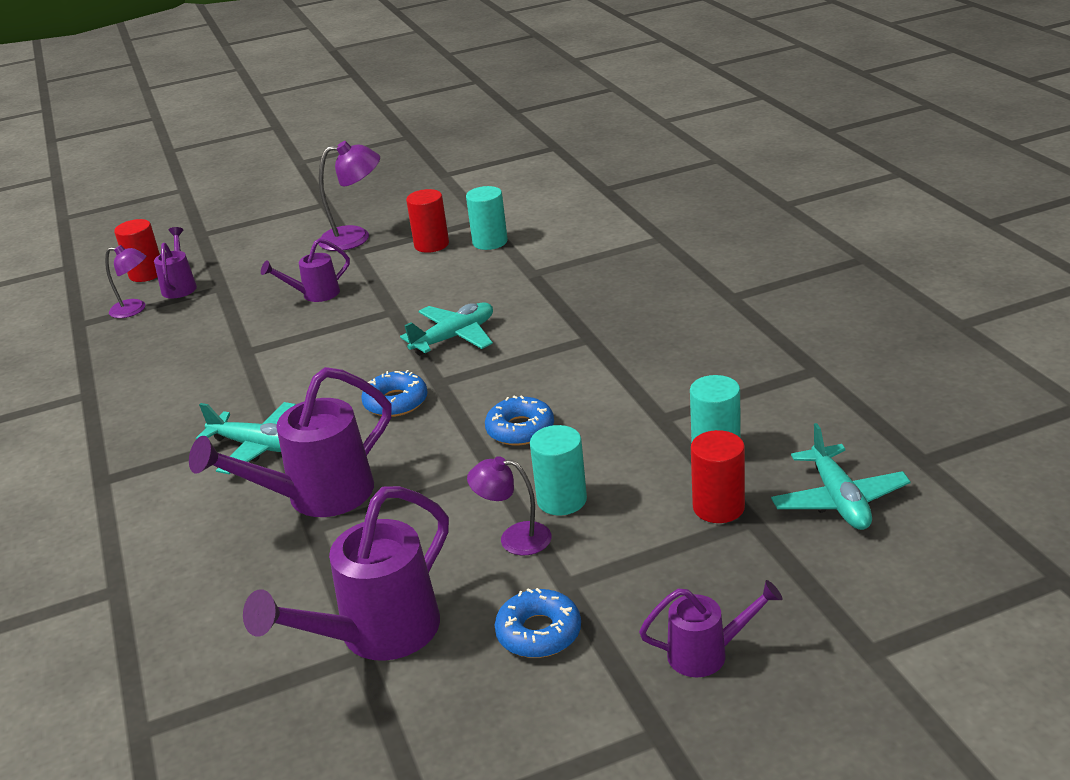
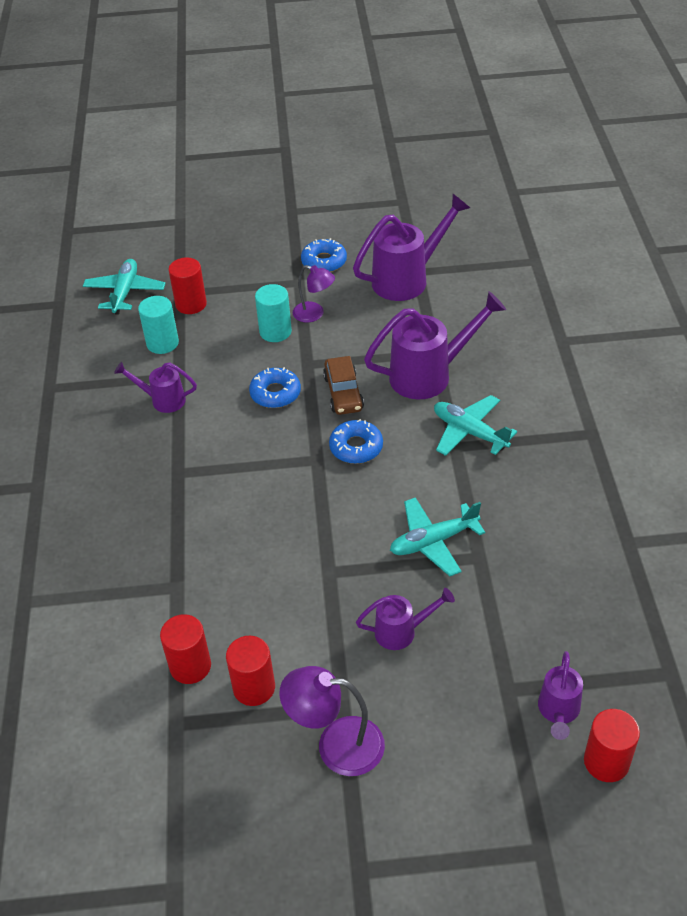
camera: 165 degrees left, 15 degrees up
purple lamp [105,245,146,318] -> none
turquoise plane [400,302,493,355] -> turquoise plane moved to [390,497,485,576]
turquoise cylinder [466,186,508,250] -> red cylinder [160,614,211,684]
purple watering can [639,580,782,677] -> purple watering can moved to [114,362,197,413]
none -> brown car [323,356,364,415]

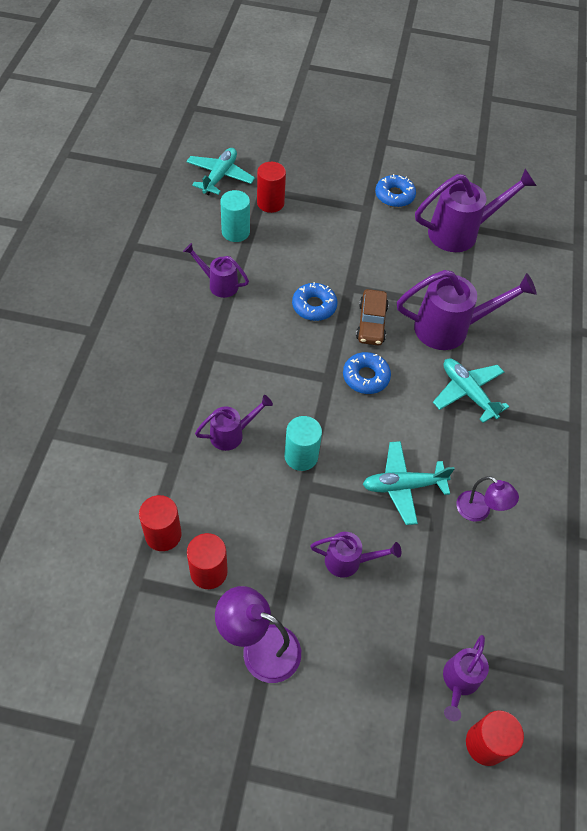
camera: 10 degrees right, 10 degrees up
turquoise cylinder [255,284,292,342] -> turquoise cylinder moved to [284,416,322,471]
purple lamp [293,265,335,323] -> purple lamp moved to [456,476,519,522]
none -> purple watering can [195,395,273,451]

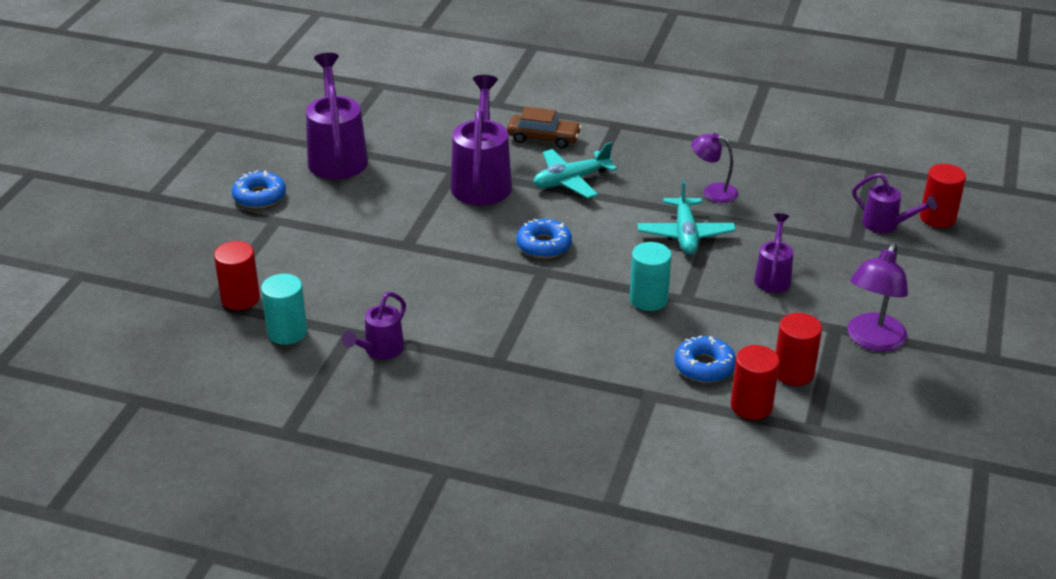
camera: 80 degrees left, 20 degrees down
turquoise plane [186,148,255,195] -> none
purple watering can [195,395,273,451] -> none
blue donut [292,282,338,321] -> blue donut moved to [674,335,736,383]
brown car [356,289,389,345] -> brown car moved to [507,107,582,149]
purple lamp [456,476,519,522] -> purple lamp turned 120 degrees counterclockwise [691,133,738,203]

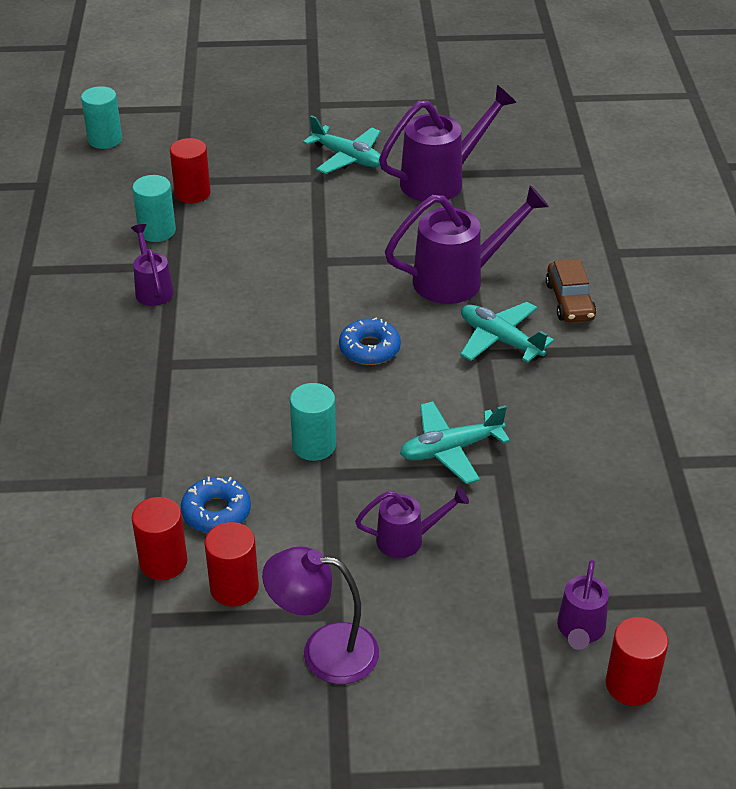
camera: 70 degrees right, 5 degrees up
blue donut [232,171,286,208] -> turquoise plane [303,115,381,174]
purple watering can [342,292,406,360] -> purple watering can turned 60 degrees clockwise [131,224,174,306]
purple lamp [691,133,738,203] -> none
none -> turquoise cylinder [81,86,122,149]

